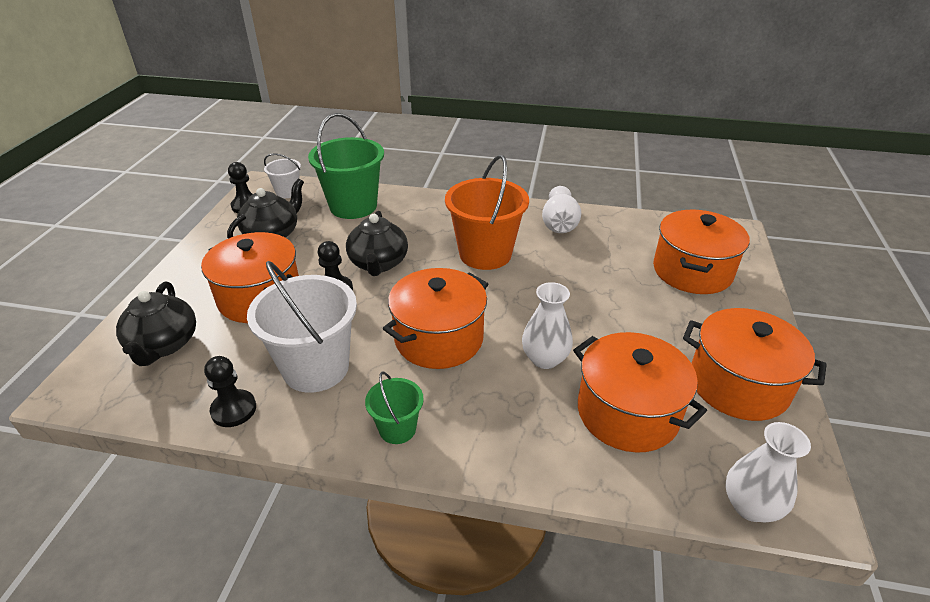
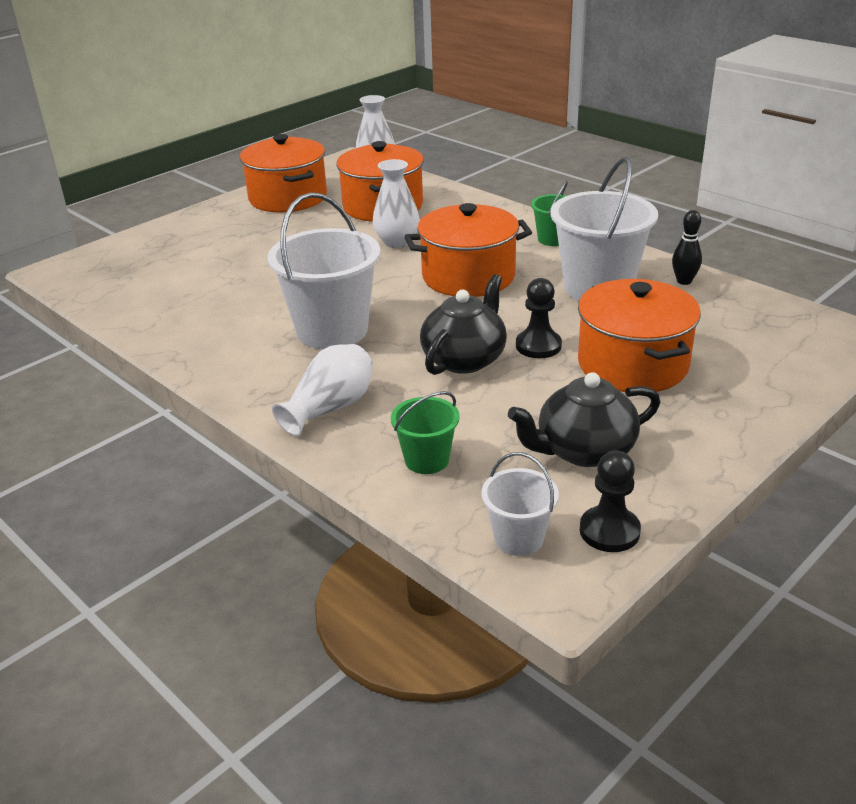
camera: 145 degrees left, 5 degrees down
black teapot [116,282,196,366] -> none
black pawn [204,356,256,427] -> black bowling pin [672,210,702,285]
green bucket [308,113,384,219] -> green bucket [391,391,460,474], size x0.51
orange bucket [445,155,529,270] -> white bucket [268,192,380,349]
white vase [542,186,581,233] -> white vase moved to [272,344,373,436]
orange pot [653,209,750,294] -> none

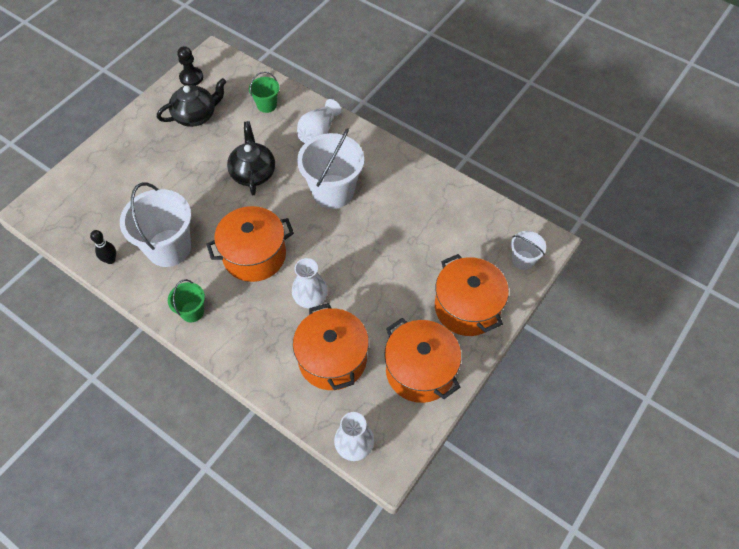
camera: 170 degrees right, 25 degrees up
black teapot [420,274,507,375] -> black teapot turned 150 degrees clockwise [227,121,275,195]
white bucket [481,452,559,556] -> white bucket moved to [511,231,546,270]
black pawn [516,278,562,358] -> none
orange pot [578,279,701,392] -> orange pot moved to [435,254,509,336]

